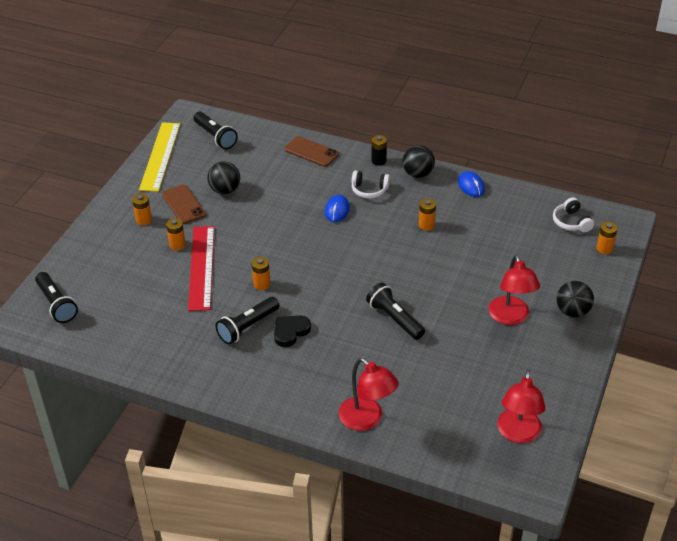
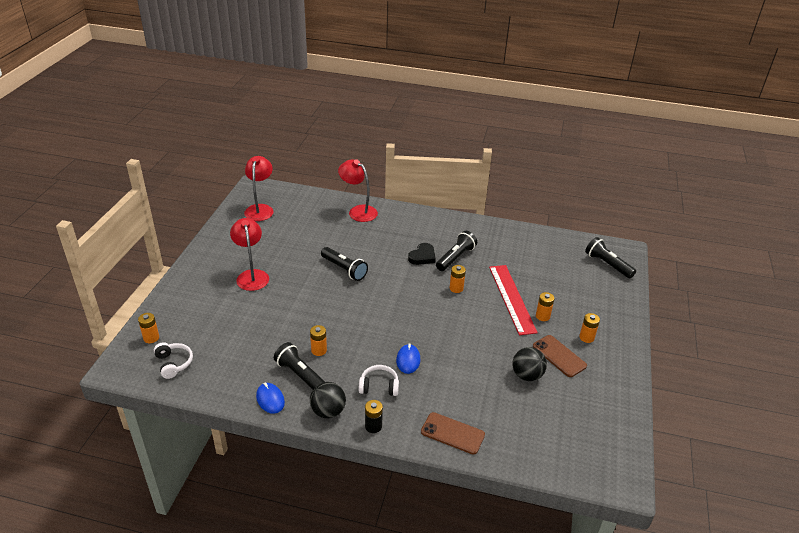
camera: 170 degrees right, 5 degrees down
yellow ruler [139,122,180,192] -> none
black flashlight [193,112,238,149] -> black flashlight moved to [274,342,325,389]
black ball [557,281,594,317] -> none

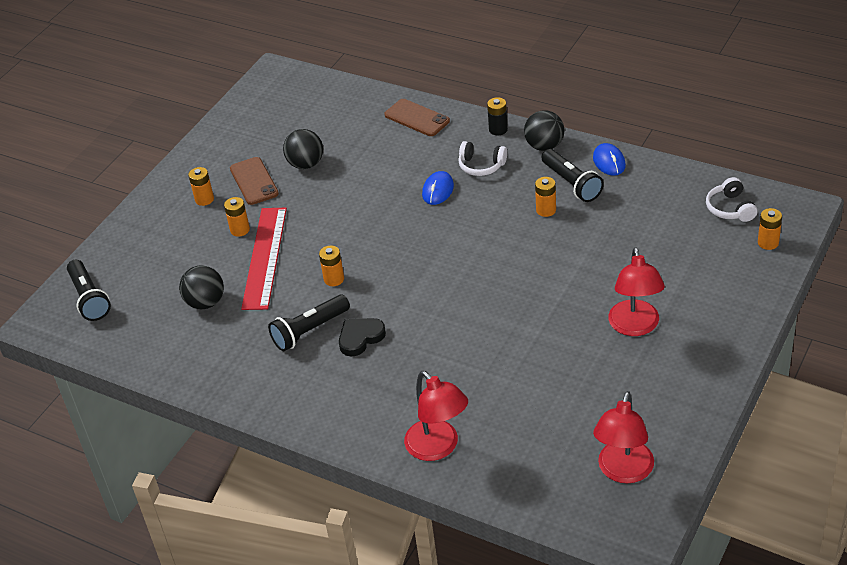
camera: 160 degrees left, 5 degrees up
black flashlight [321,247,368,281] -> none
none -> black ball [179,265,224,309]

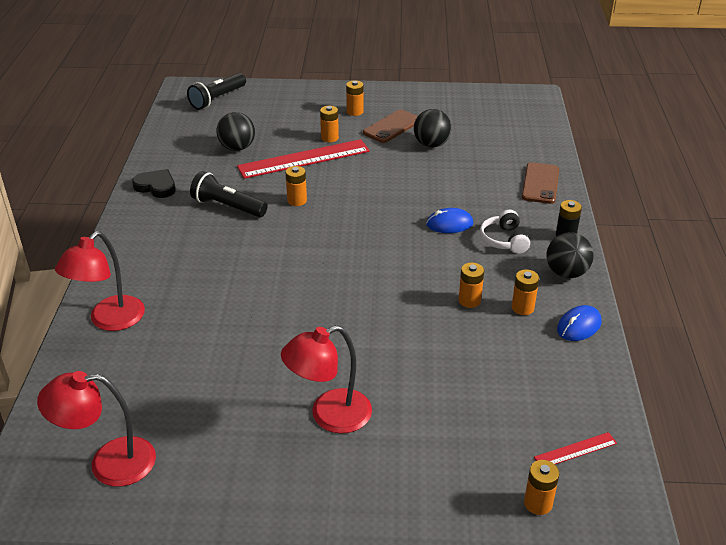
camera: 60 degrees right, 5 degrees down
black heart [339,318,386,357] -> black heart moved to [132,169,176,198]
black flashlight [541,149,604,202] -> orange battery [512,269,539,315]
white headphones [706,177,758,222] -> red ruler [534,432,617,464]

